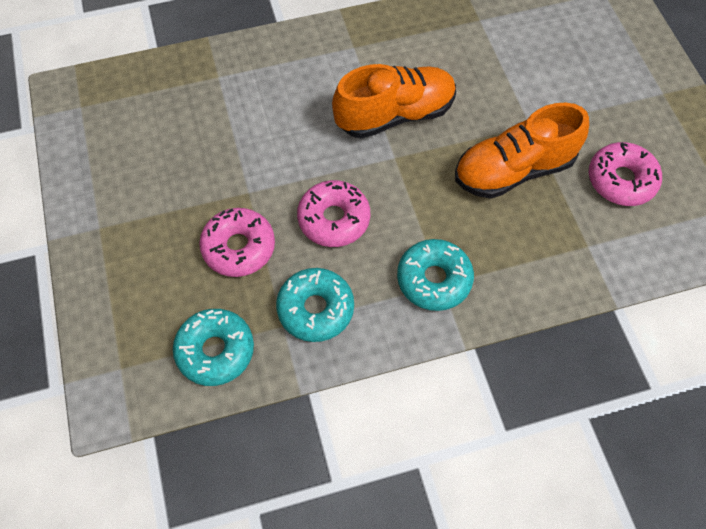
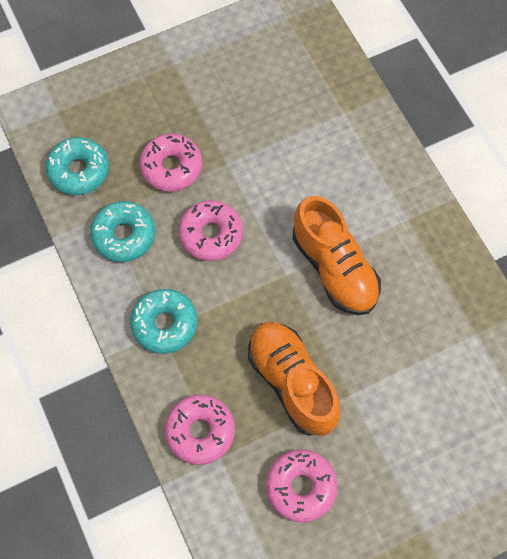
camera: 80 degrees right, 5 degrees up
none -> pink donut [165,395,235,465]

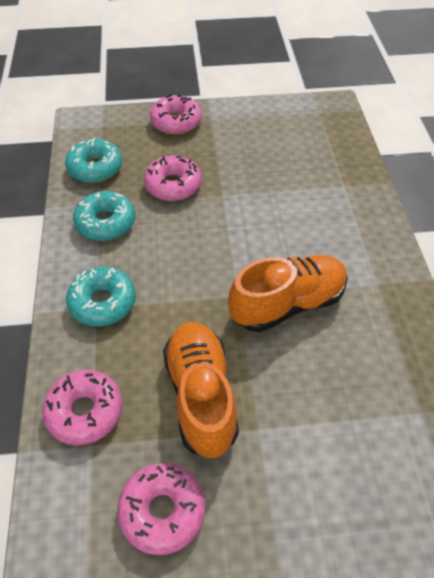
camera: 20 degrees right, 15 degrees down
pink donut [178,200,243,261] -> pink donut moved to [150,94,202,135]
orange shoe [292,196,381,315] -> orange shoe turned 105 degrees counterclockwise [228,255,348,332]

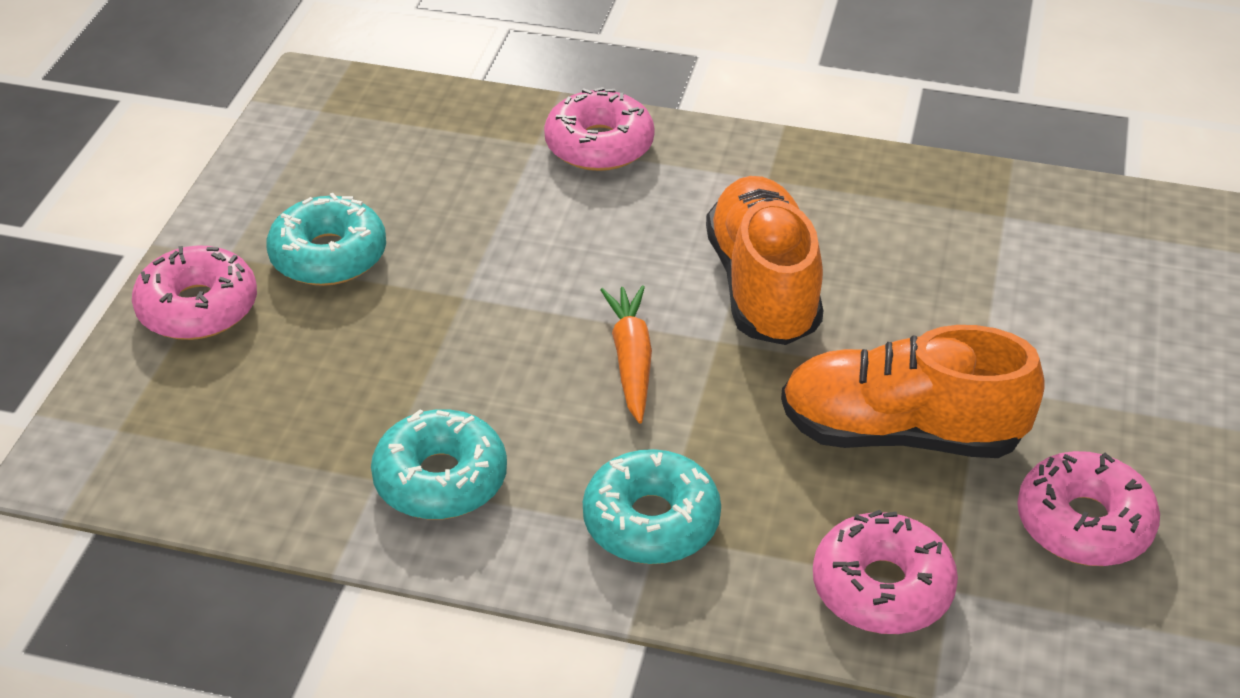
camera: 70 degrees left, 10 degrees down
turquoise donut [65,138,122,183] -> turquoise donut moved to [266,193,386,286]
pink donut [144,155,202,201] -> pink donut moved to [544,87,655,171]
none -> orange carrot [600,285,652,423]

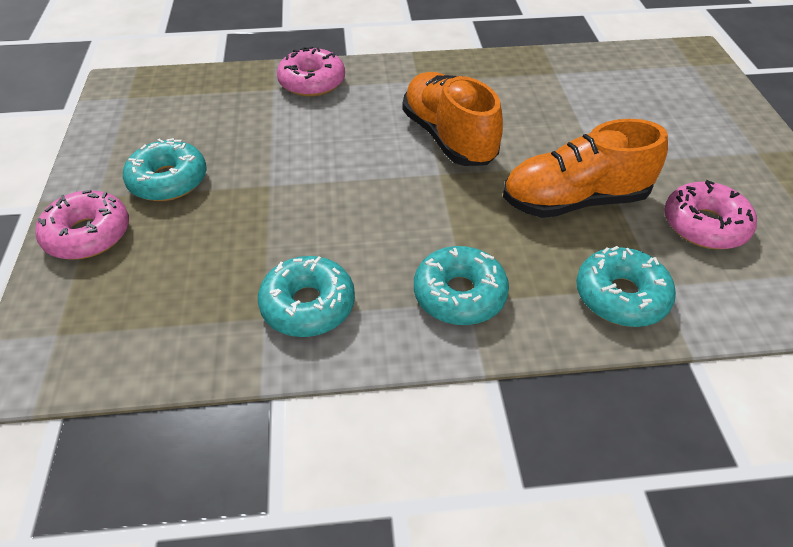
camera: 20 degrees left, 5 degrees up
orange carrot [600,285,652,423] -> none
pink donut [813,510,958,634] -> turquoise donut [576,246,676,327]

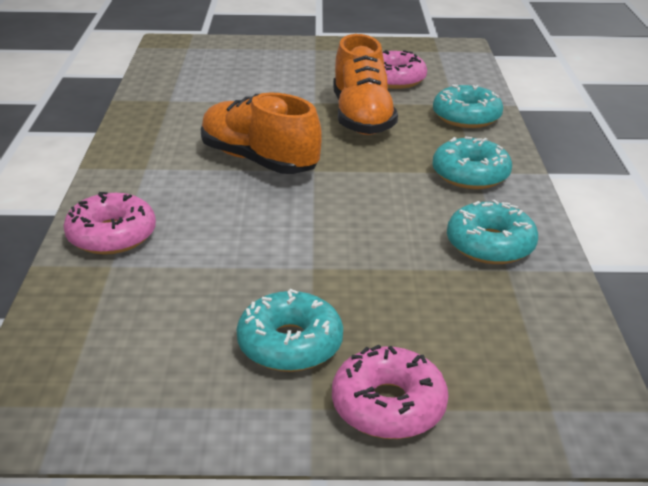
camera: 85 degrees left, 15 degrees down
orange shoe [402,72,503,166] -> orange shoe turned 60 degrees clockwise [201,92,322,174]

